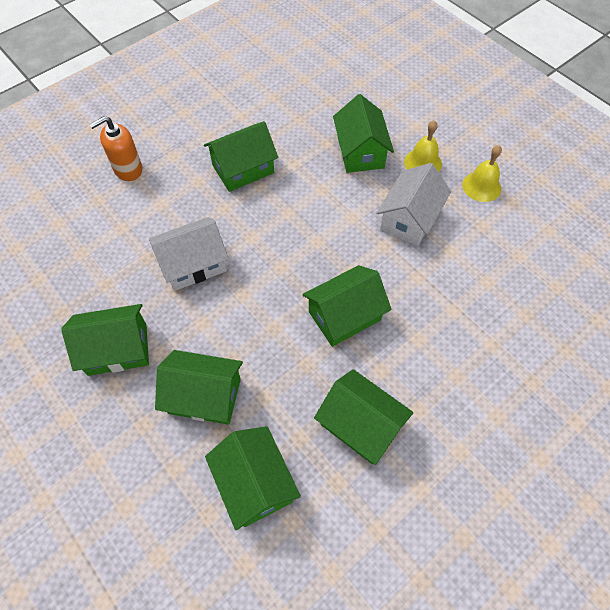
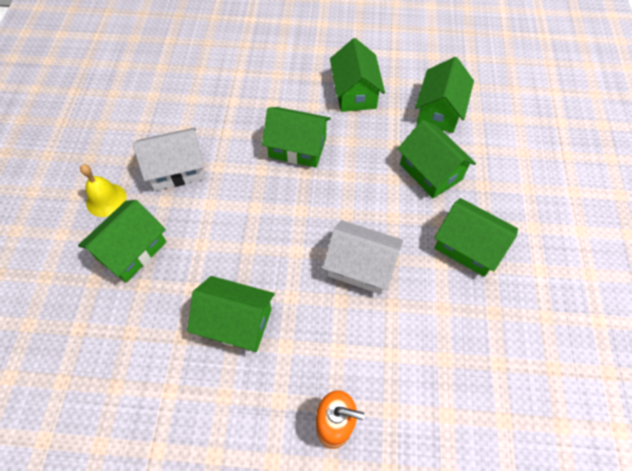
camera: 135 degrees left, 0 degrees up
yellow bell [462,145,502,202] -> none

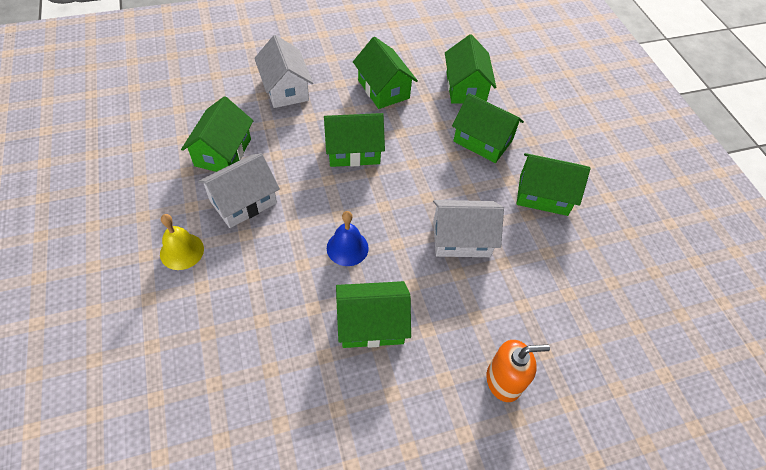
camera: 25 degrees left, 5 degrees down
green house [78,200,166,282] -> green house moved to [181,96,253,172]
none -> white house [254,35,313,108]
none -> blue bell [327,211,369,266]

